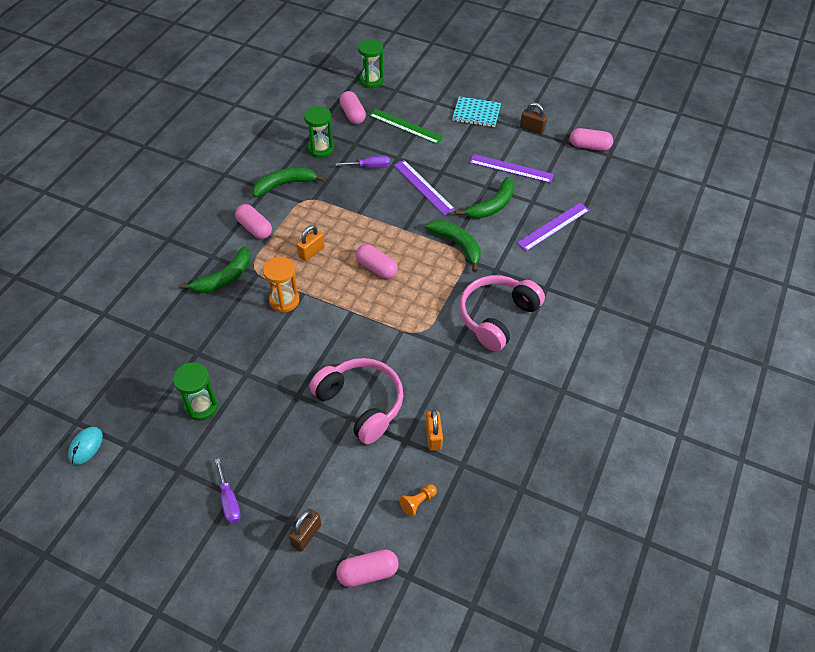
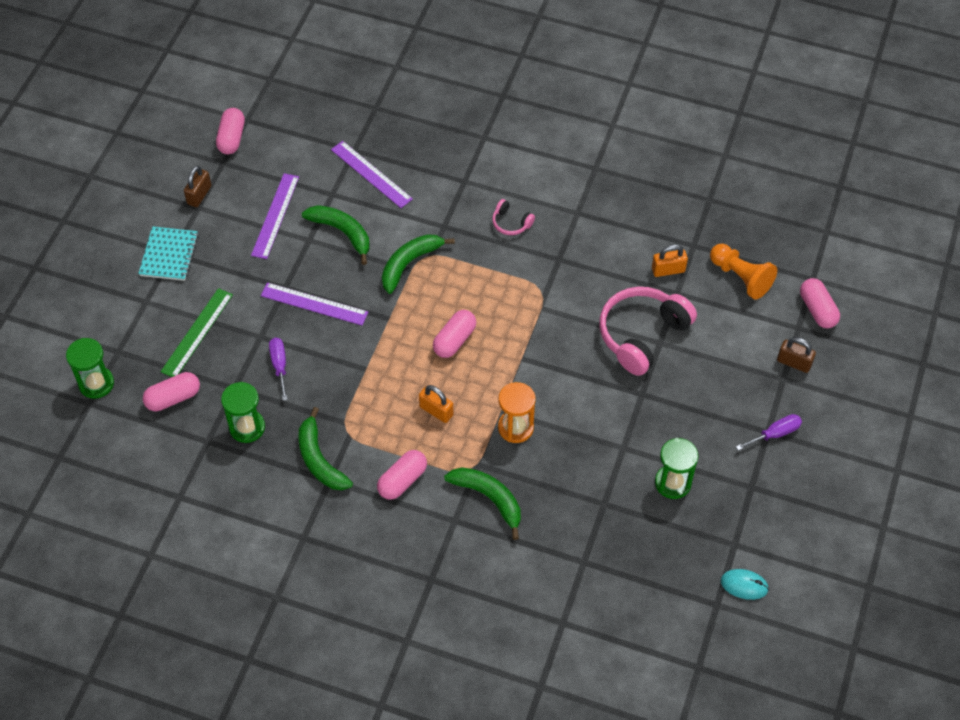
camera: 95 degrees left, 5 degrees up
purple ruler [394,160,455,215] -> purple ruler turned 60 degrees clockwise [261,283,368,325]
orange pawn [399,484,437,517] -> orange pawn [710,244,777,300], size x1.86
pink headphones [459,275,545,351] -> pink headphones [492,199,535,235], size x0.46

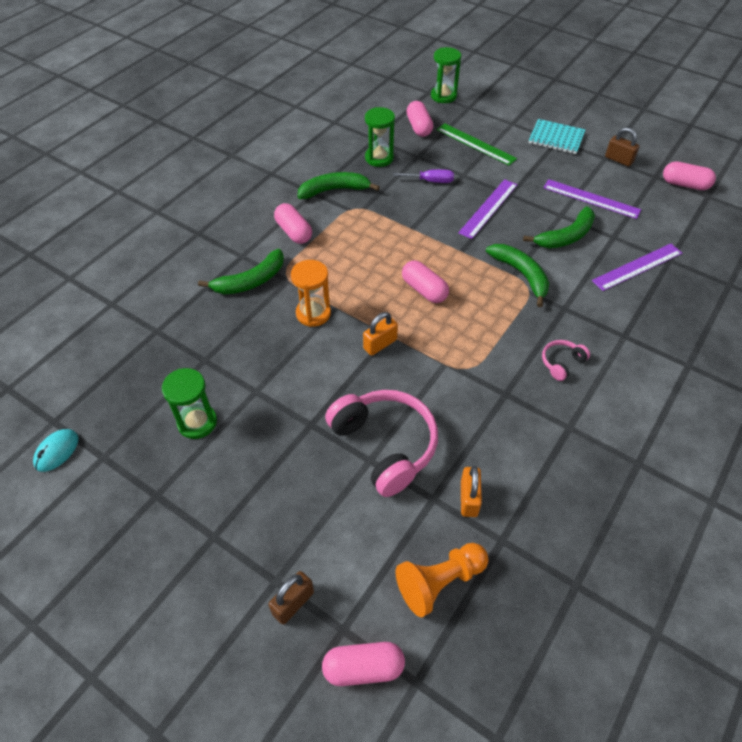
camera: 105 degrees right, 5 degrees down
orange padlock [419,385,454,423] -> orange padlock moved to [363,312,398,356]
purple screwdriver [736,414,802,450] -> none

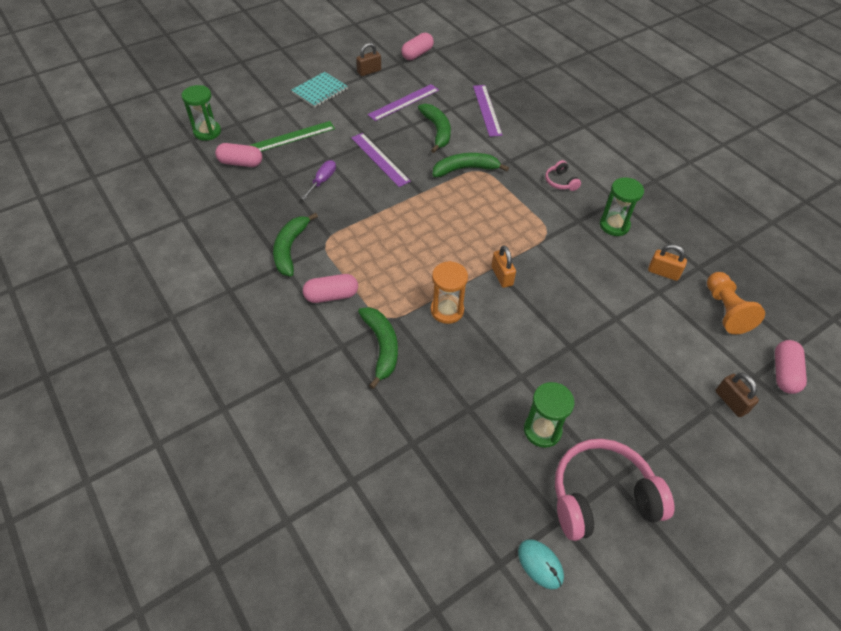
camera: 70 degrees left, 0 degrees up
pink headphones [325,390,438,497] -> pink headphones moved to [555,439,674,541]
green hourglass [365,107,395,167] -> green hourglass moved to [600,177,644,236]
pink capsule [402,260,449,303] -> none

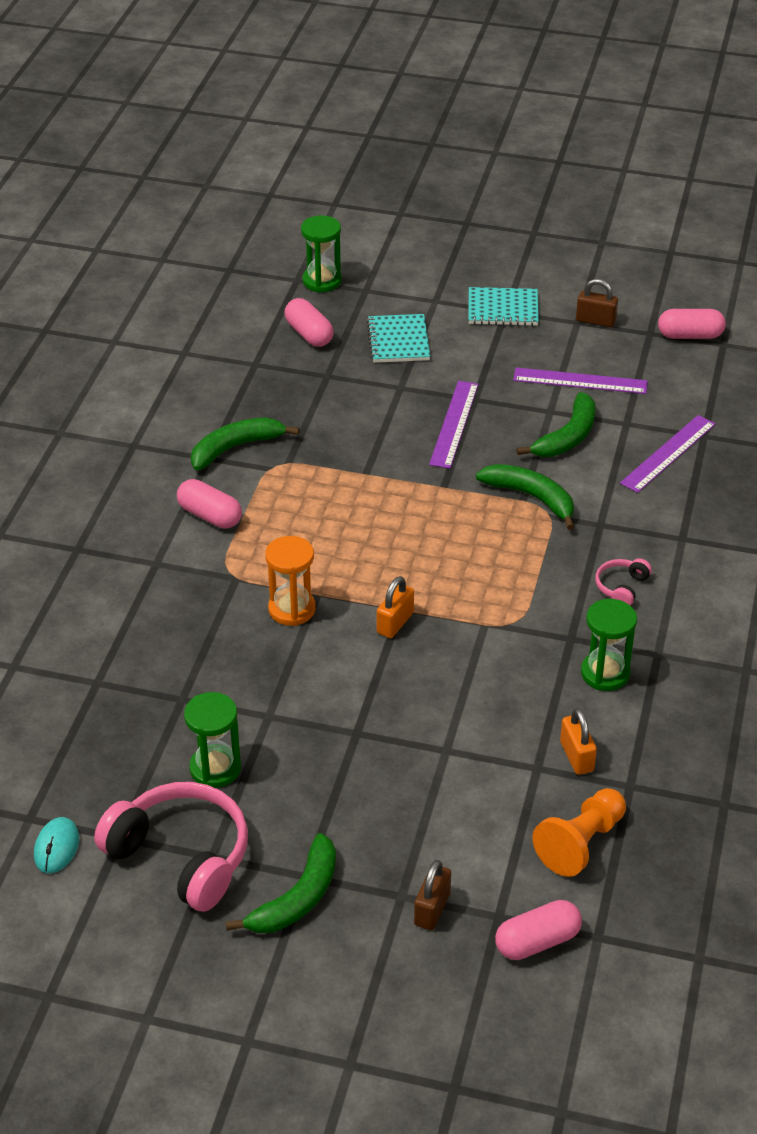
camera: 50 degrees right, 10 degrees down
green ruler [249,121,335,151] -> turquoise notebook [367,314,430,363]
purple screwdriver [301,160,336,200] -> none
green banana [358,307,398,389] -> green banana moved to [226,833,336,933]

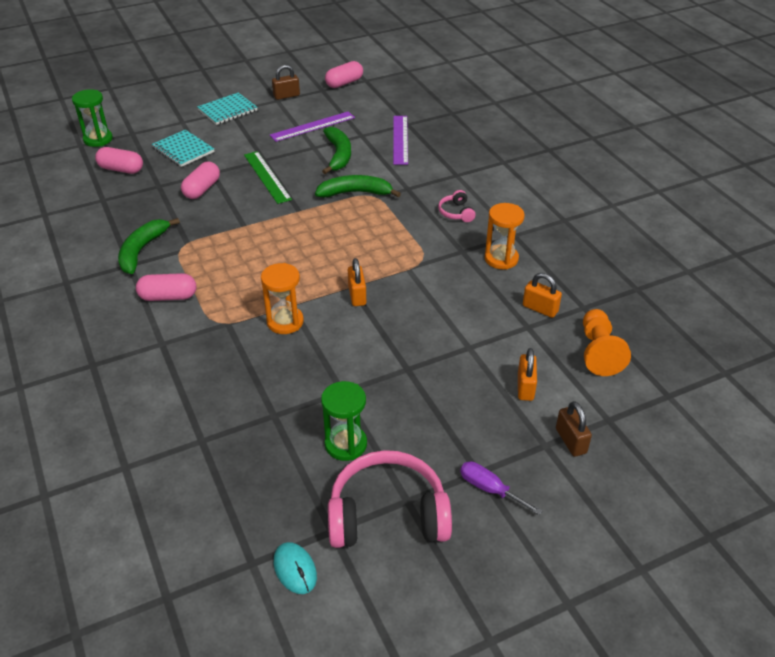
camera: 40 degrees left, 0 degrees up
green banana [226,833,336,933] -> purple screwdriver [460,461,542,515]
purple ruler [429,381,479,469] -> green ruler [244,151,292,204]
pink capsule [495,900,582,960] -> pink capsule moved to [181,161,220,199]
green hourglass [581,599,637,691] -> orange hourglass [485,203,524,270]
none -> orange padlock [518,348,537,401]

